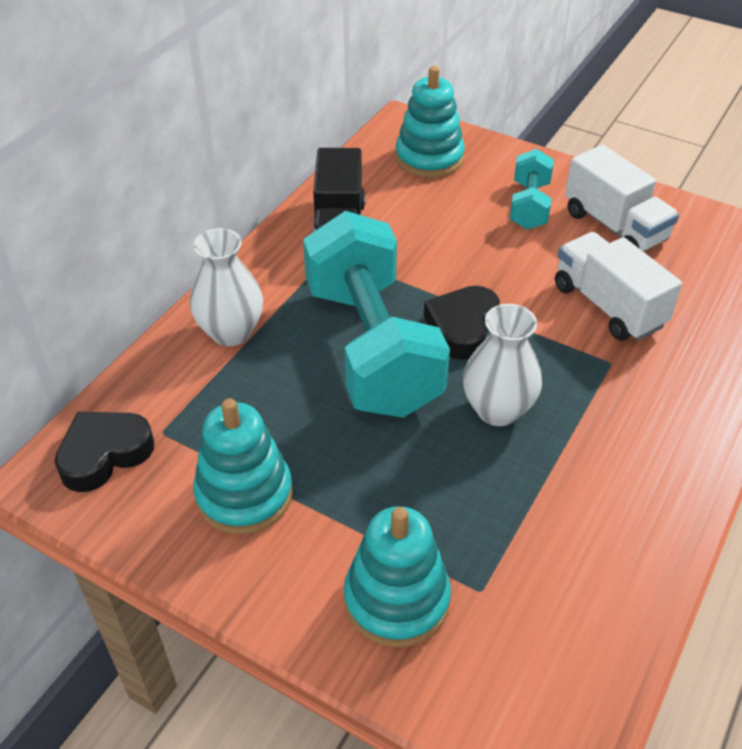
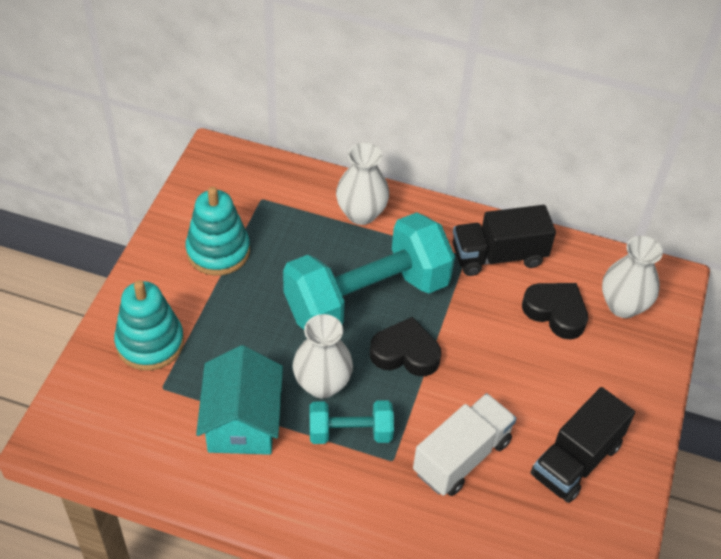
camera: 75 degrees right, 5 degrees up
black heart [55,412,154,492] -> black heart moved to [522,283,588,339]
turquoise stacking toy [395,66,465,178] -> white vase [602,236,663,318]
turquoise dumbbell [510,149,554,230] -> turquoise dumbbell moved to [309,400,394,444]
white truck [565,145,679,252] -> black truck [531,387,635,503]
none -> turquoise house [196,345,283,455]

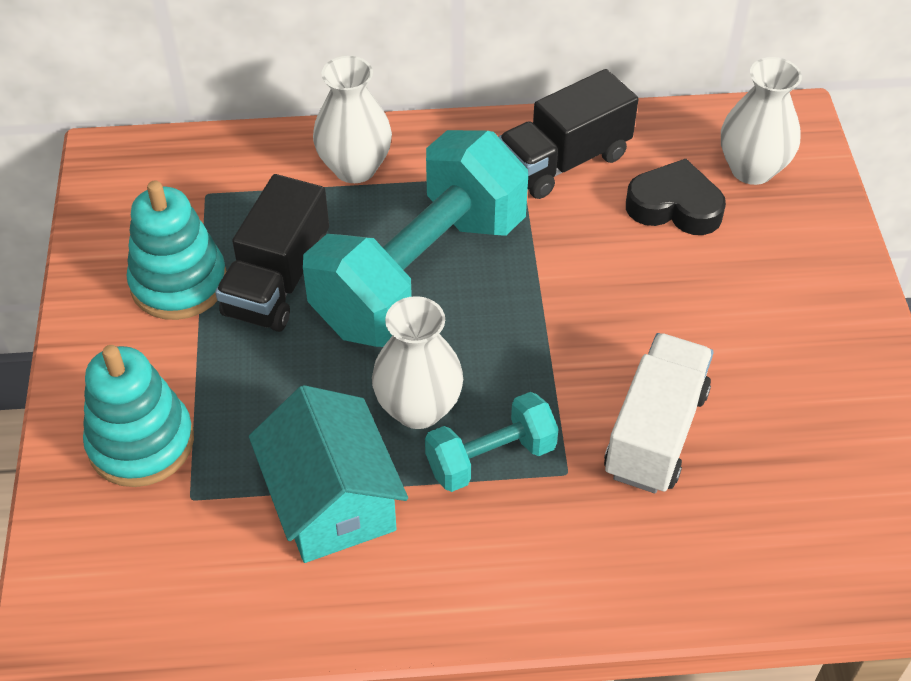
camera: 20 degrees left, 0 degrees up
black heart [370,317,441,376] -> none
black truck [531,387,635,503] -> black truck moved to [215,174,329,332]

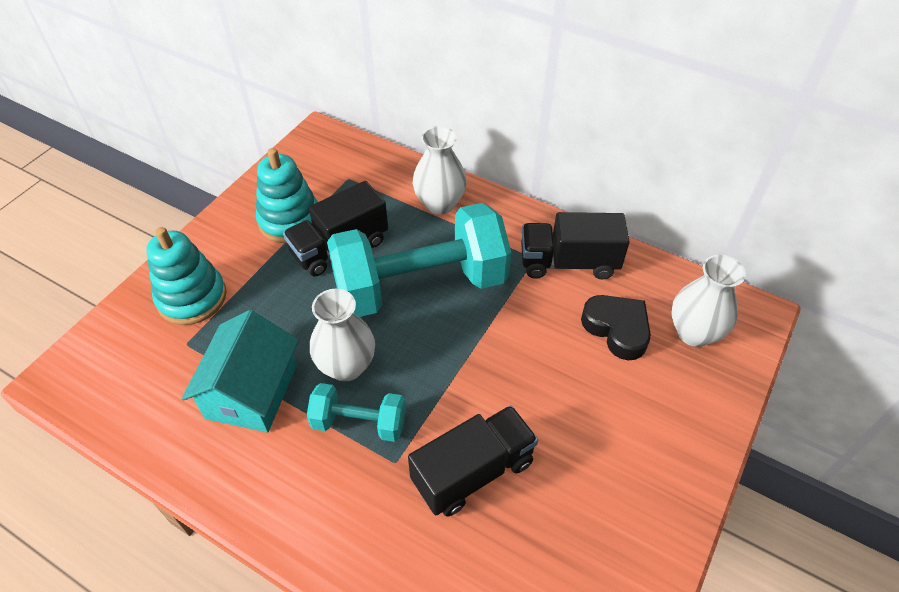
camera: 35 degrees right, 0 degrees up
white truck [604,333,713,493] -> black truck [408,405,538,517]

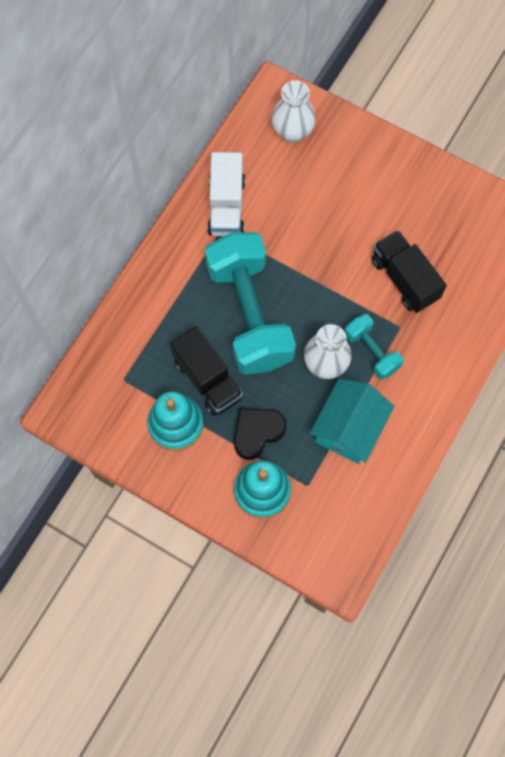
camera: 90 degrees left, 20 degrees up
turquoise house [182,310,298,433] -> turquoise house turned 75 degrees counterclockwise [310,378,394,464]
turquoise dumbbell [307,383,406,442] -> turquoise dumbbell turned 45 degrees counterclockwise [345,314,403,380]
white vase [413,126,467,215] -> none
black truck [521,212,630,280] -> white truck [207,152,245,236]
black heart [581,295,651,360] -> black heart moved to [234,409,287,460]

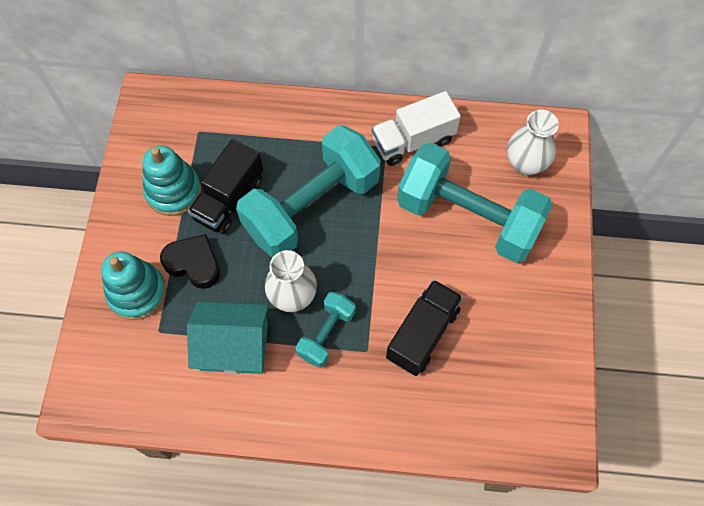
camera: 65 degrees right, 5 degrees down
none -> turquoise dumbbell [397,142,553,263]

